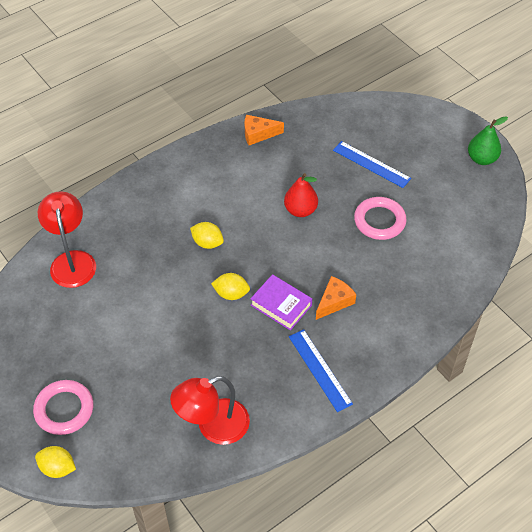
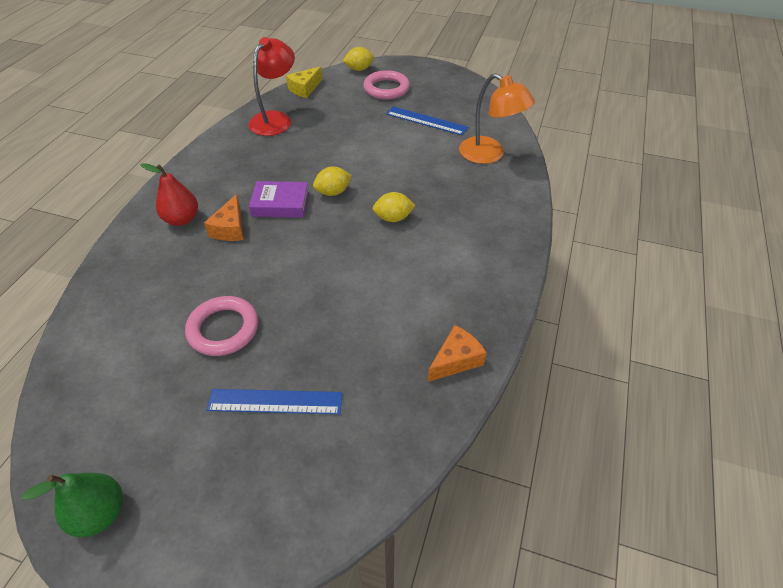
camera: 145 degrees right, 5 degrees down
red lamp [38,191,96,288] -> orange lamp [459,73,535,164]
red pear [284,173,318,217] -> red pear moved to [141,163,198,226]
blue ruler [289,329,353,412] -> blue ruler moved to [386,106,468,136]
none -> yellow cheese [286,67,322,98]

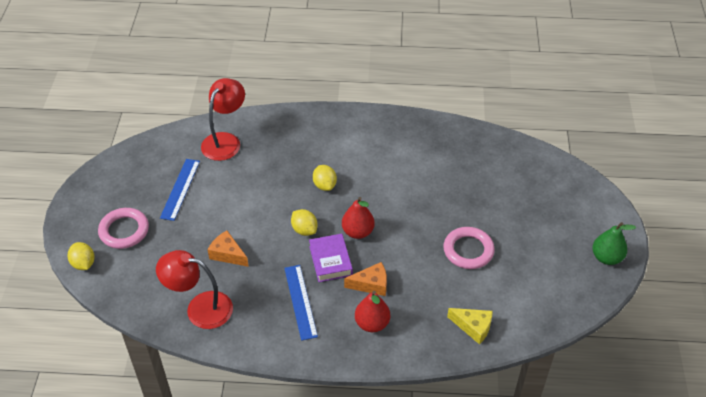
camera: 105 degrees left, 0 degrees up
blue ruler [207,389,342,414] -> blue ruler moved to [284,265,318,341]
yellow cheese [286,67,322,98] -> yellow cheese moved to [447,308,493,344]
orange cheese [427,325,487,382] -> orange cheese moved to [208,231,249,267]
orange lamp [459,73,535,164] -> red lamp [201,78,245,161]
none -> red pear [342,197,375,239]

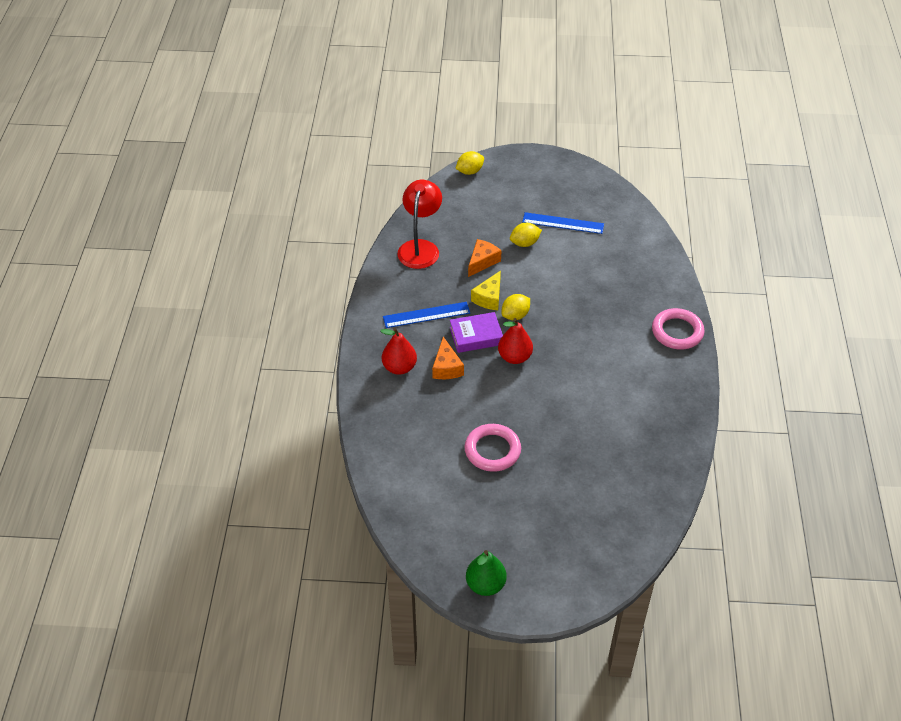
camera: 90 degrees right, 0 degrees up
pink ring [98,208,149,249] -> pink ring moved to [652,308,705,349]
red lamp [201,78,245,161] -> none
yellow lemon [313,165,337,191] -> yellow lemon moved to [510,223,542,247]
yellow cheese [447,308,493,344] -> yellow cheese moved to [471,270,501,310]

